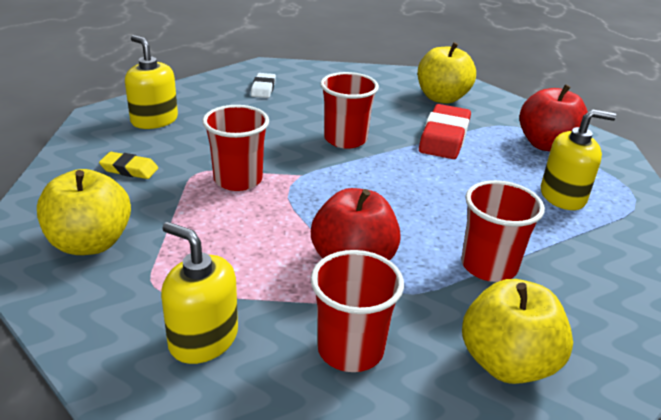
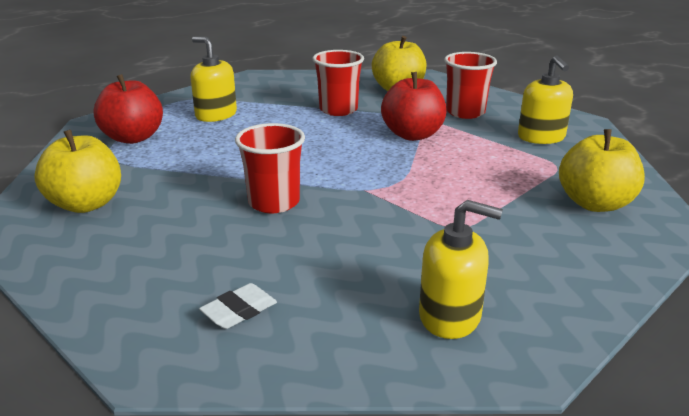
camera: 135 degrees left, 5 degrees down
yellow eraser [99,152,158,179] -> none
yellow soap dispenser [125,35,178,129] -> yellow soap dispenser turned 75 degrees counterclockwise [419,200,503,339]
red cup [202,105,269,191] -> none
red eraser [419,104,471,159] -> none

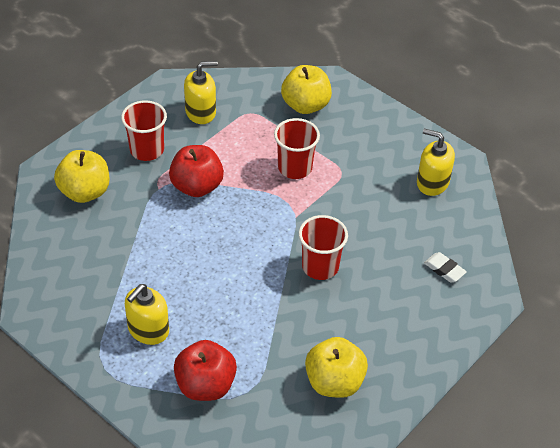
camera: 95 degrees left, 20 degrees up
red cup [313,50,364,116] -> red cup moved to [274,118,320,179]
yellow soap dispenser [419,200,503,339] -> yellow soap dispenser turned 75 degrees counterclockwise [417,129,455,196]

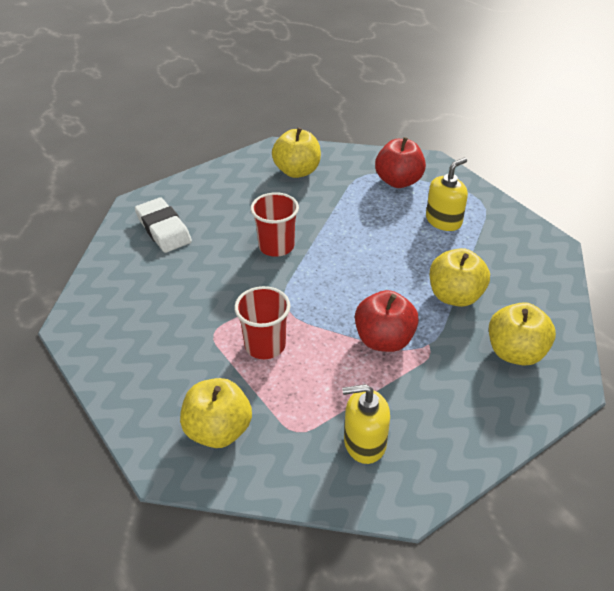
camera: 165 degrees left, 5 degrees down
red cup [121,100,167,161] -> none
yellow soap dispenser [417,129,455,196] -> none
white eraser [424,252,467,283] -> white eraser [135,197,192,253], size x1.79
none -> yellow apple [430,248,490,307]

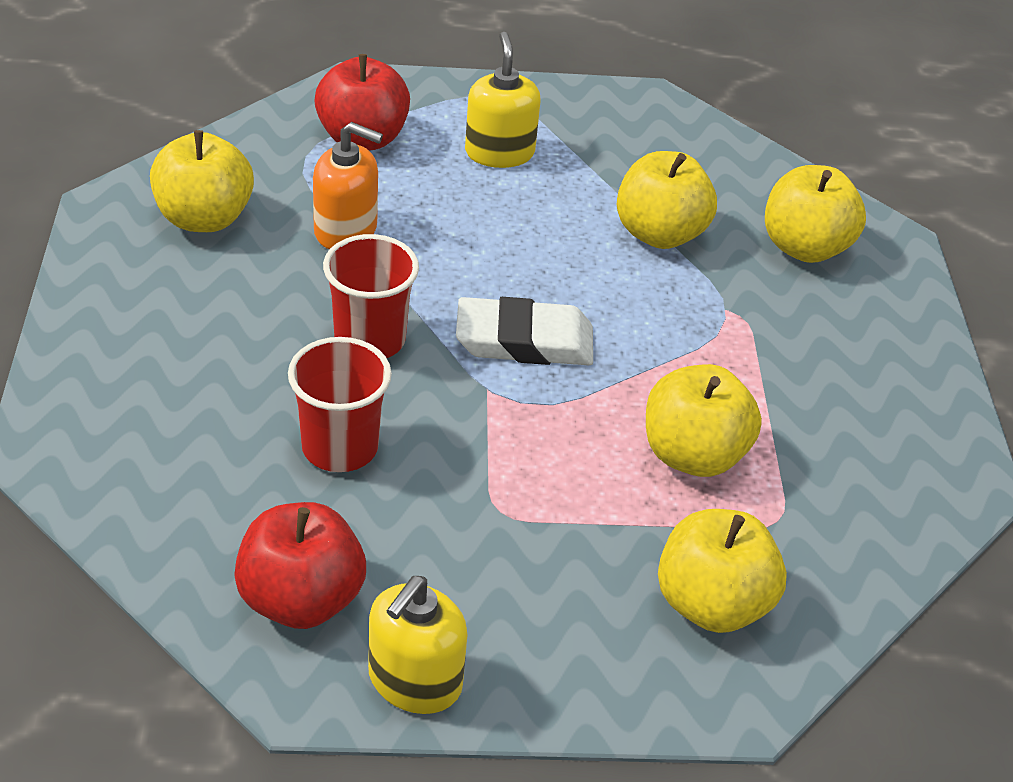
camera: 60 degrees left, 0 degrees up
white eraser [135,197,192,253] -> white eraser moved to [456,297,593,365]
red cup [234,286,290,359] -> red cup moved to [288,337,392,472]
yellow soap dispenser [342,384,390,464] -> yellow soap dispenser moved to [368,576,467,714]
red apple [355,290,419,352] -> red apple moved to [234,502,366,629]
none -> orange soap dispenser [313,122,383,249]
none -> yellow apple [646,364,762,477]

